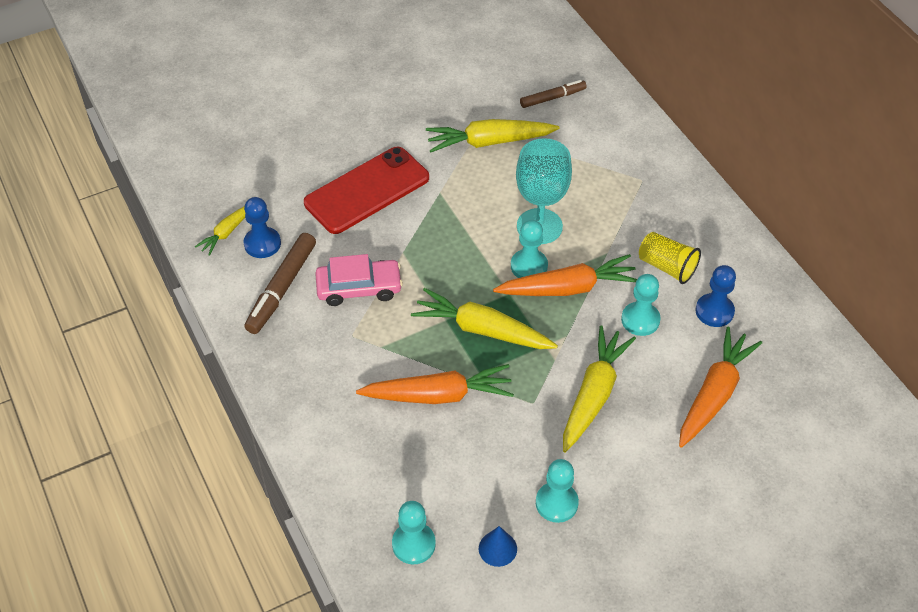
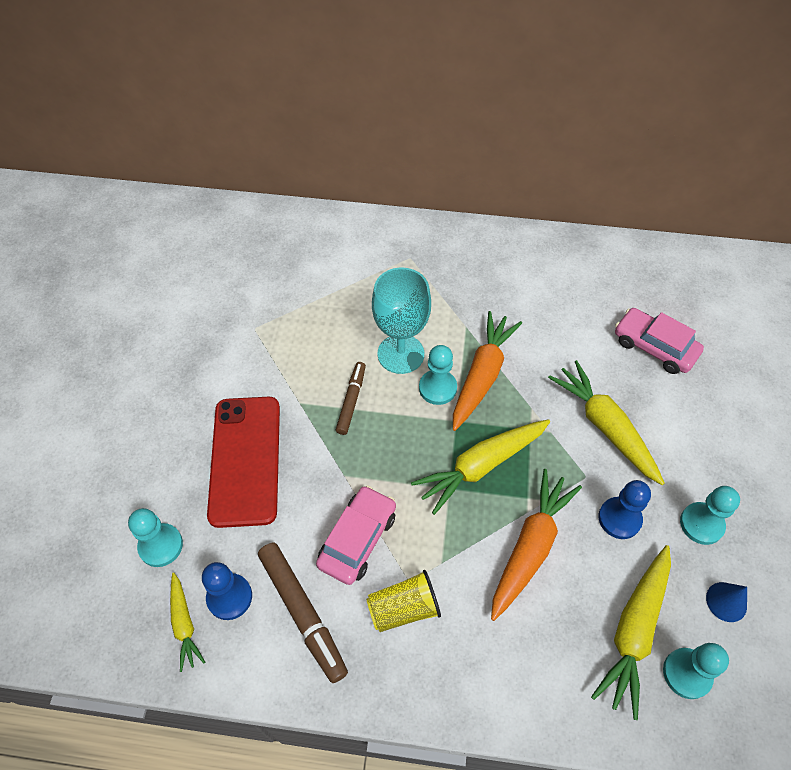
camera: 55 degrees left, 5 degrees up
yellow carrot [426,119,560,152] -> yellow carrot moved to [591,545,671,720]
brown marker [520,80,587,108] -> brown marker moved to [336,362,366,435]
turquoise pawn [621,274,661,336] -> turquoise pawn moved to [128,508,183,567]
yellow cup [639,232,701,284] -> yellow cup moved to [366,570,441,632]
orange carrot [679,327,762,448] -> pink car [615,308,704,374]
blue pawn [696,265,736,327] -> blue pawn moved to [598,480,651,539]

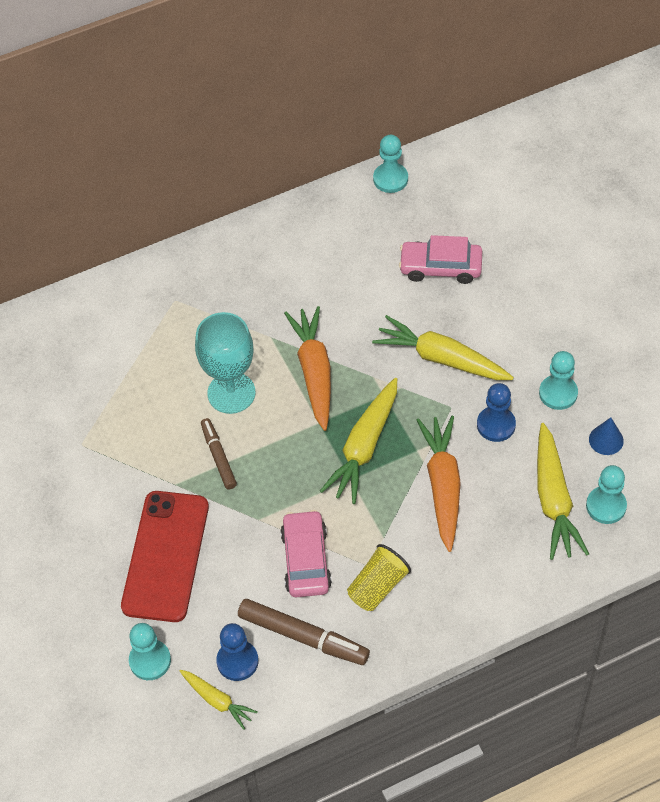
camera: 30 degrees left, 0 degrees up
red phone [207,397,280,528] -> red phone turned 45 degrees clockwise [121,491,209,622]
turquoise pawn [419,345,457,405] -> turquoise pawn moved to [373,135,408,193]

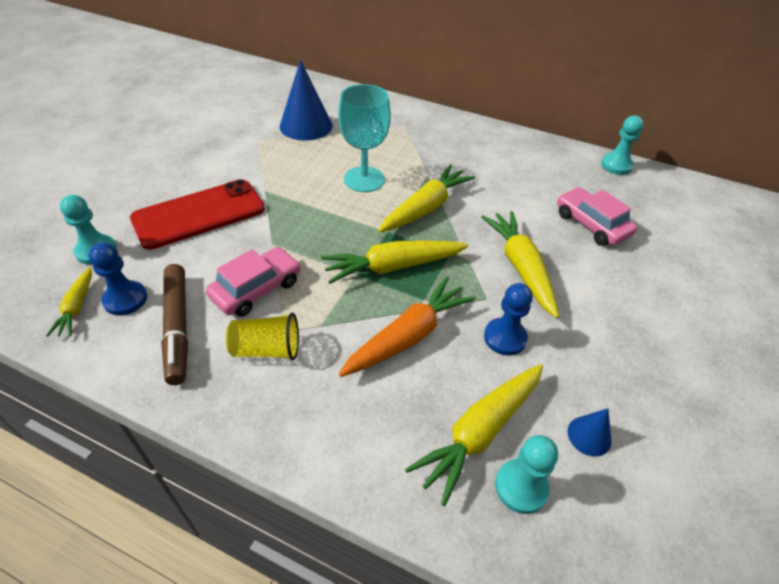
camera: 45 degrees right, 10 degrees down
brown marker [201,418,237,489] -> none
orange carrot [284,306,331,431] -> yellow carrot [378,164,475,233]
turquoise pawn [539,351,578,410] -> none
none -> blue cone [280,60,333,141]

